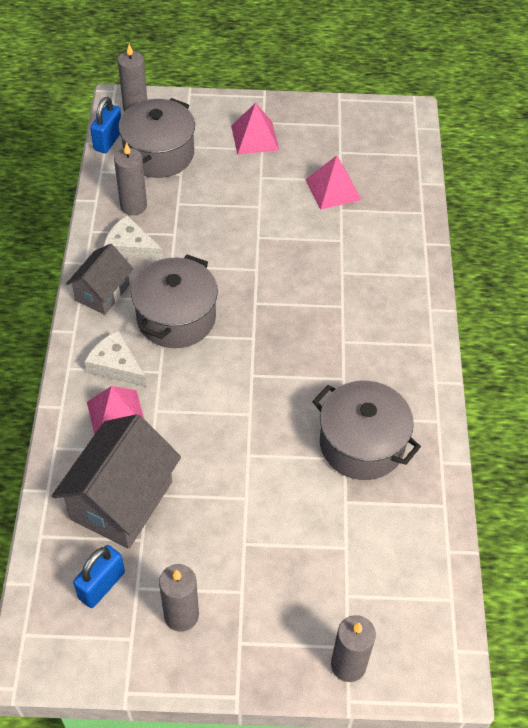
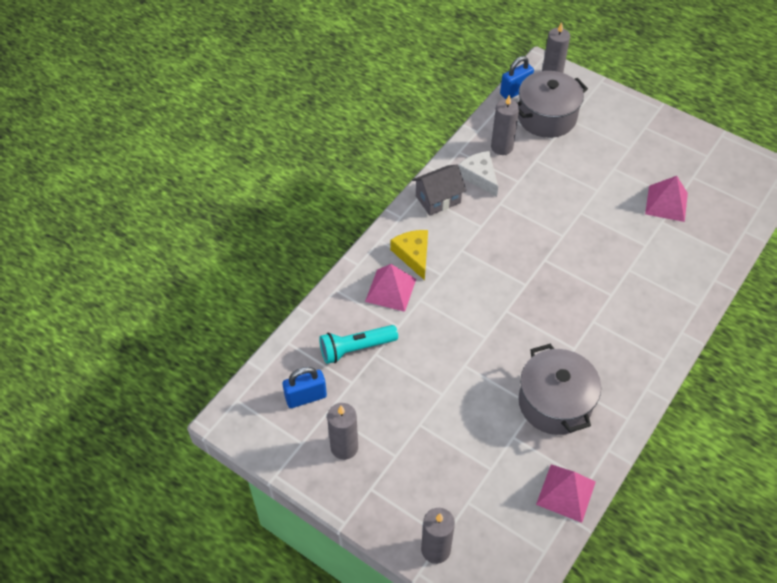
camera: 35 degrees right, 0 degrees up
grey house [52,414,181,549] -> turquoise flashlight [319,325,398,364]
white cheese [84,330,146,387] -> yellow cheese [390,230,428,280]
grey pot [131,255,218,348] -> none
pink pyramid [231,103,279,155] -> pink pyramid moved to [536,464,596,523]

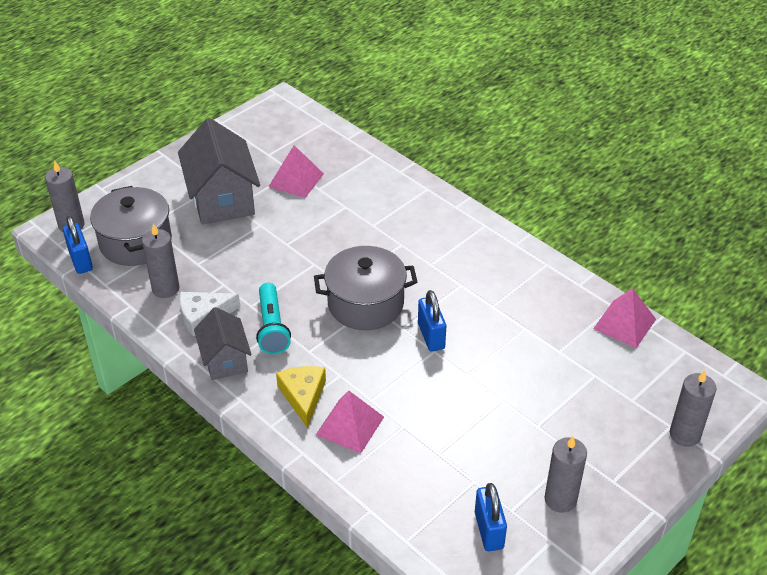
camera: 80 degrees left, 10 degrees down
turquoise flashlight [319,325,398,364] -> turquoise flashlight moved to [256,283,291,354]
yellow cheese [390,230,428,280] -> yellow cheese turned 90 degrees clockwise [276,366,326,428]
grey pot [518,344,601,435] -> grey pot moved to [314,246,417,330]
none -> grey house [178,118,260,225]
none -> blue padlock [418,290,446,352]

